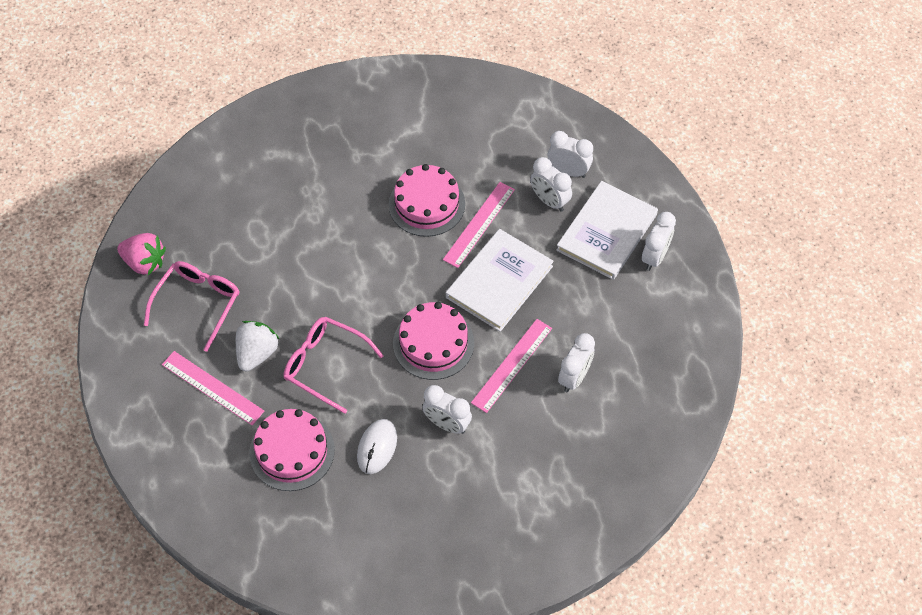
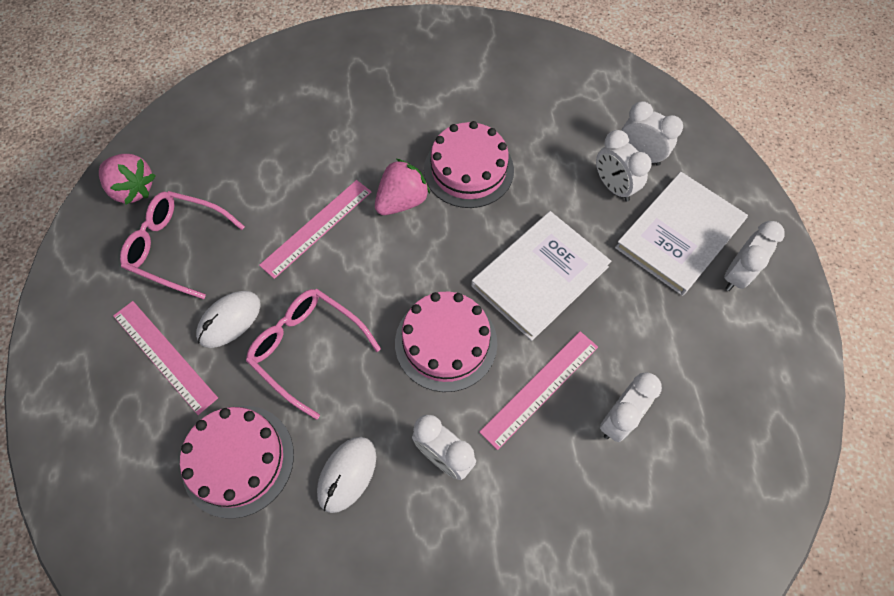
camera: 10 degrees right, 5 degrees up
pink glasses [144,261,239,352] -> pink glasses turned 105 degrees counterclockwise [120,191,245,299]
white strawberry [236,321,280,371] -> white mouse [196,291,261,348]
pink ruler [443,182,515,268] -> pink ruler moved to [259,180,372,279]
none -> pink strawberry [375,159,430,215]

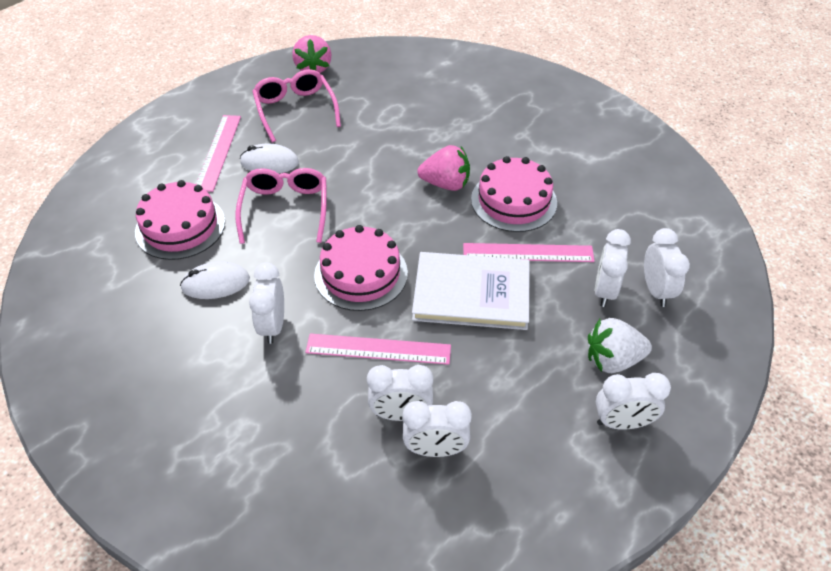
camera: 50 degrees right, 15 degrees down
pink ruler [259,180,372,279] -> pink ruler moved to [463,243,595,262]
white book [615,172,748,296] -> white strawberry [588,318,652,373]
none -> white clock [403,401,472,457]

